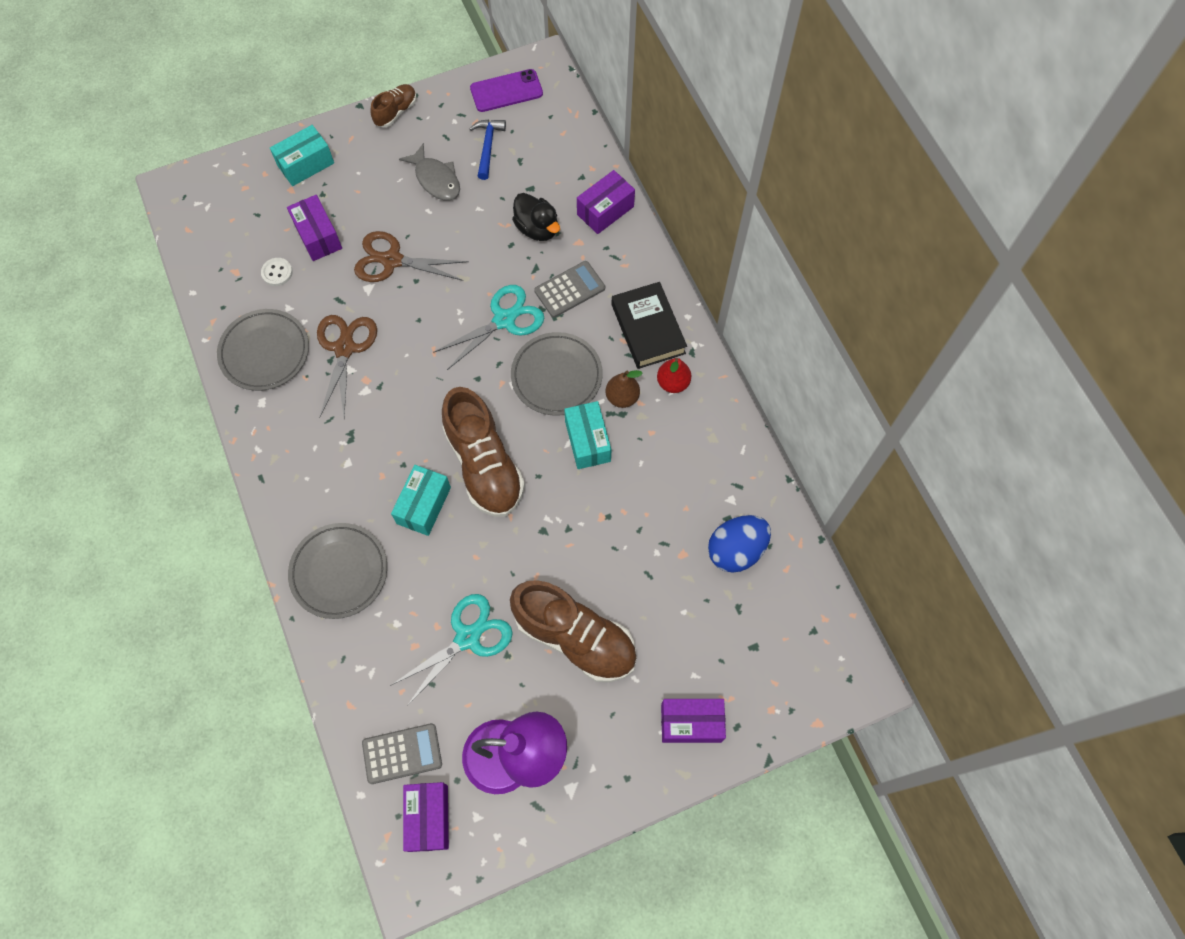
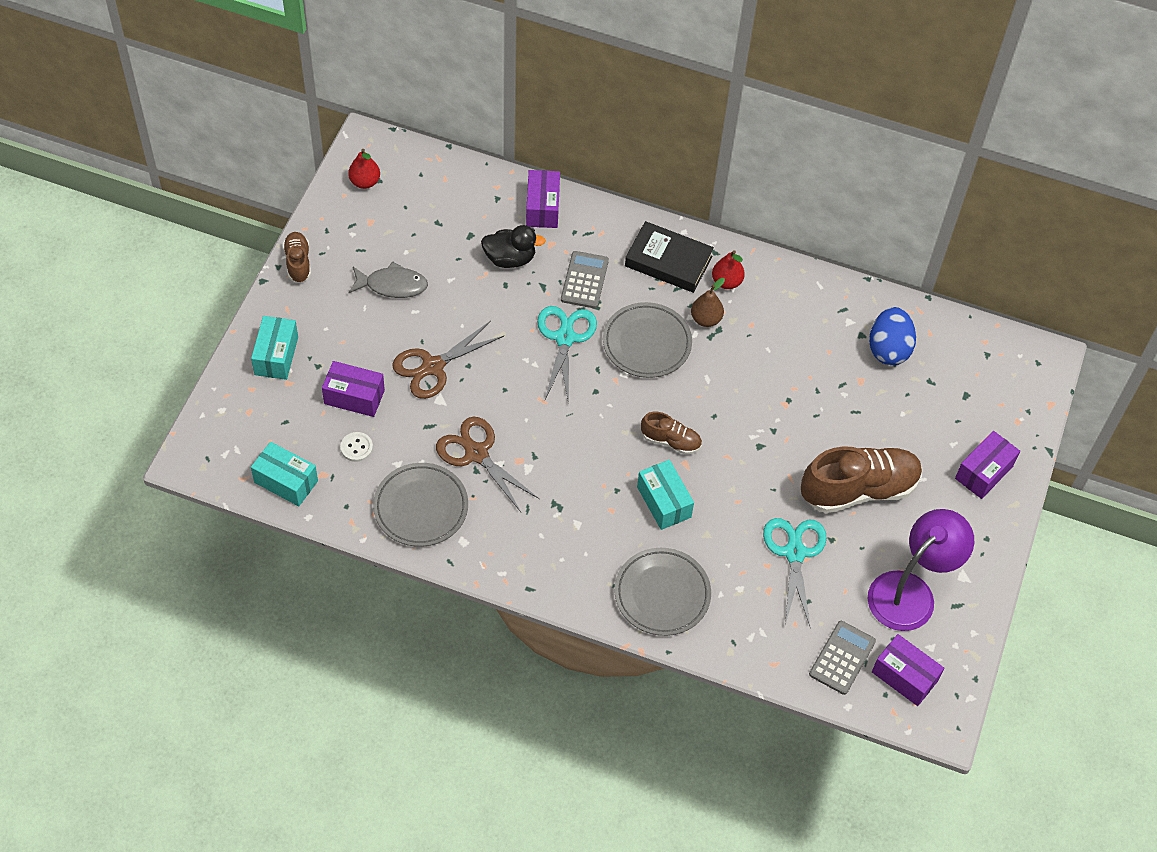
camera: 50 degrees left, 10 degrees down
brown shoe [442,387,525,517] -> brown shoe [641,412,702,455], size x0.50
blue hammer [469,119,506,180] -> none
purple phone [470,69,543,112] -> red pear [348,149,380,189]
turquoise box [564,401,612,469] -> turquoise box moved to [251,442,318,506]

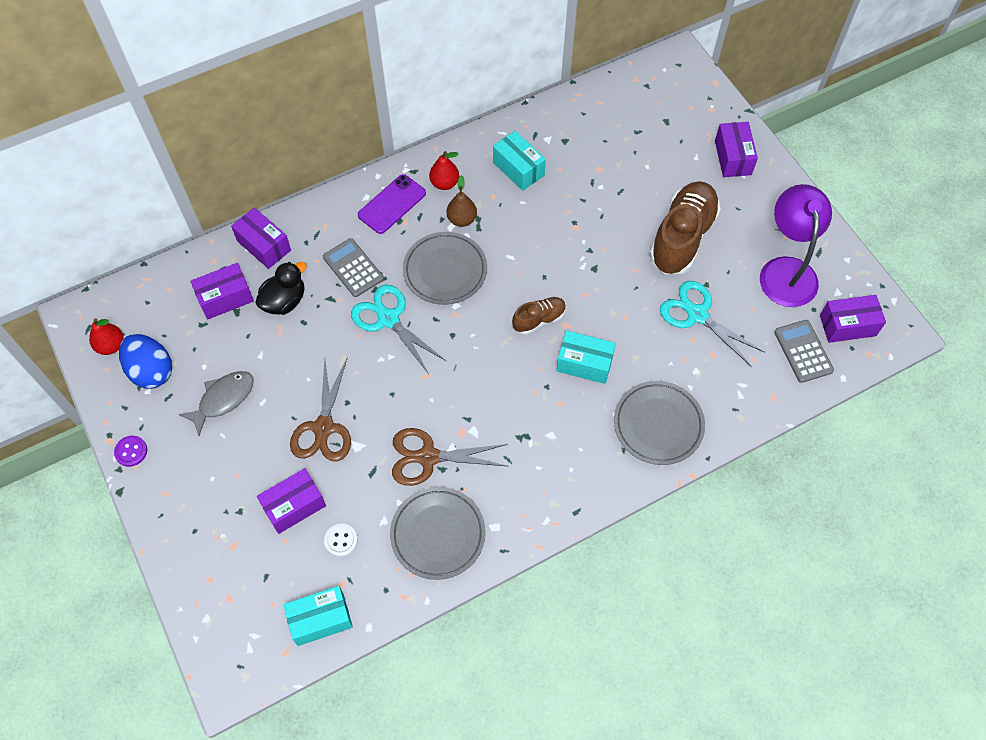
camera: 45 degrees left, 5 degrees up
turquoise box [251,316,298,380] -> turquoise box moved to [493,131,546,191]
brown shoe [283,232,311,283] -> purple button [114,436,147,467]
black book [625,221,714,293] -> purple phone [358,174,426,234]
blue egg [869,307,916,365] -> blue egg moved to [119,334,172,389]
none -> purple box [190,263,254,319]

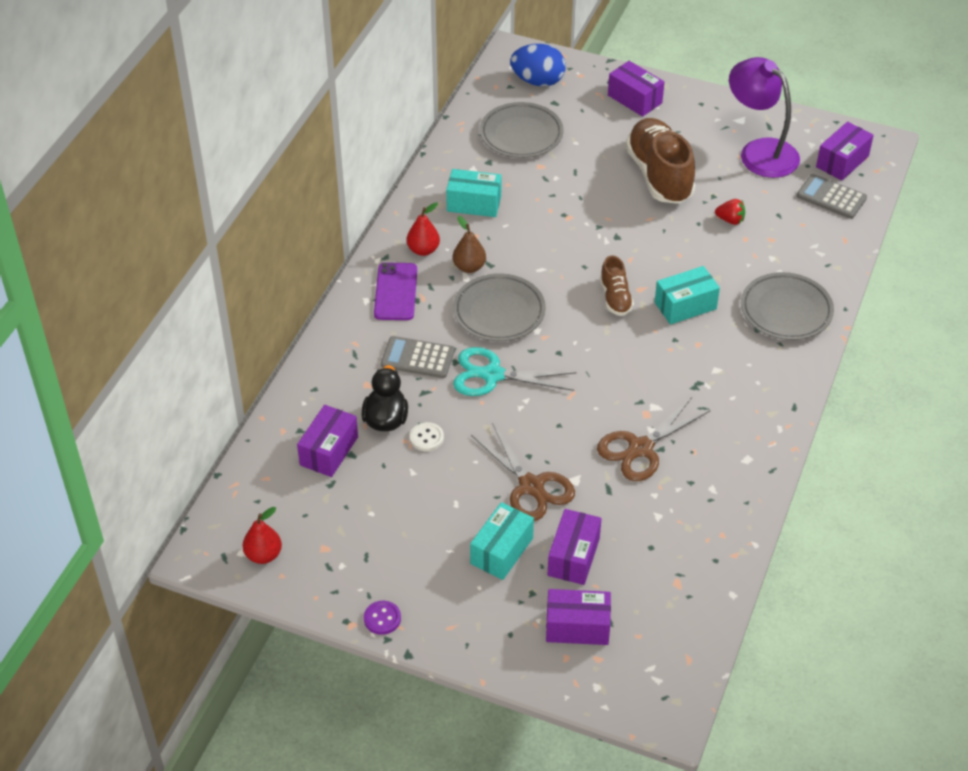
camera: 40 degrees left, 15 degrees down
blue egg [119,334,172,389] -> blue egg moved to [510,44,566,87]
grey fish [179,371,253,436] -> none
purple box [231,208,291,269] -> purple box moved to [546,589,611,645]
turquoise box [283,586,353,646] -> turquoise box moved to [470,502,534,580]
white button [324,523,358,557] -> white button moved to [410,422,444,451]
grey plate [390,487,486,580] -> grey plate moved to [480,102,563,158]
brown shoe [512,297,566,335] -> brown shoe turned 150 degrees clockwise [600,256,634,316]
turquoise scissors [660,281,765,367] -> red strawberry [715,199,745,225]

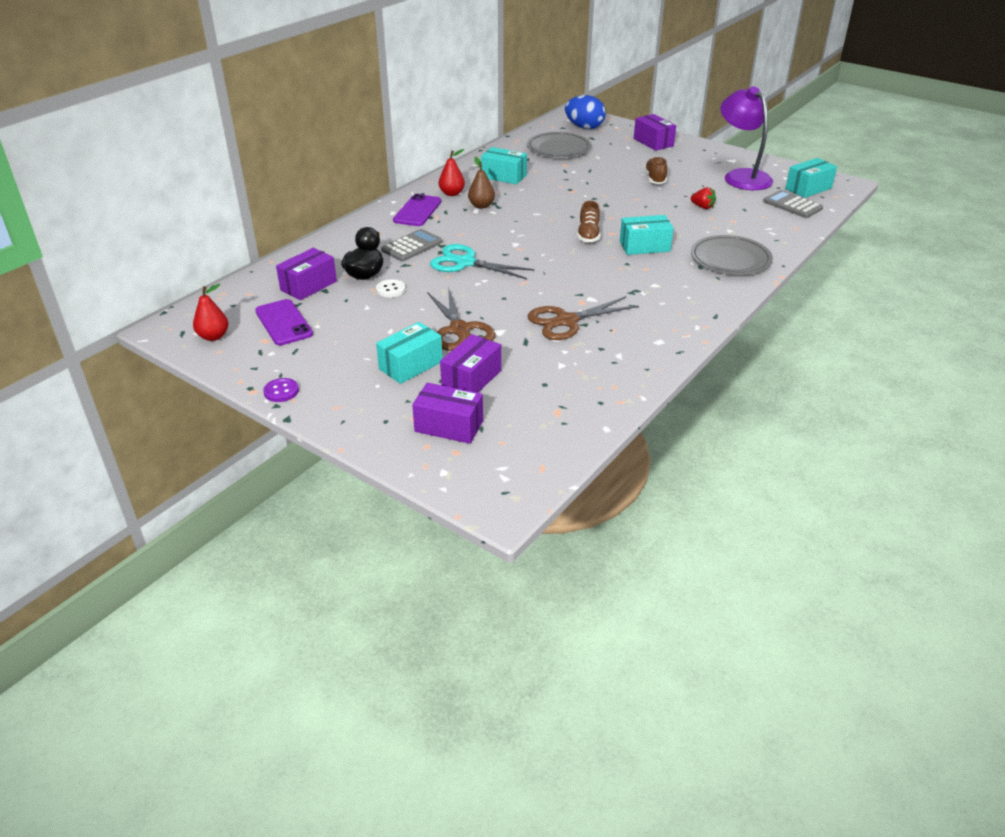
camera: 15 degrees right, 10 degrees down
grey calculator [381,336,455,378] -> grey calculator turned 105 degrees clockwise [381,229,443,261]
grey plate [453,273,546,341] -> none
brown shoe [625,118,695,204] -> brown shoe [644,156,667,184], size x0.50
purple box [816,121,874,181] -> turquoise box [785,158,837,198]
none -> purple phone [255,299,313,345]

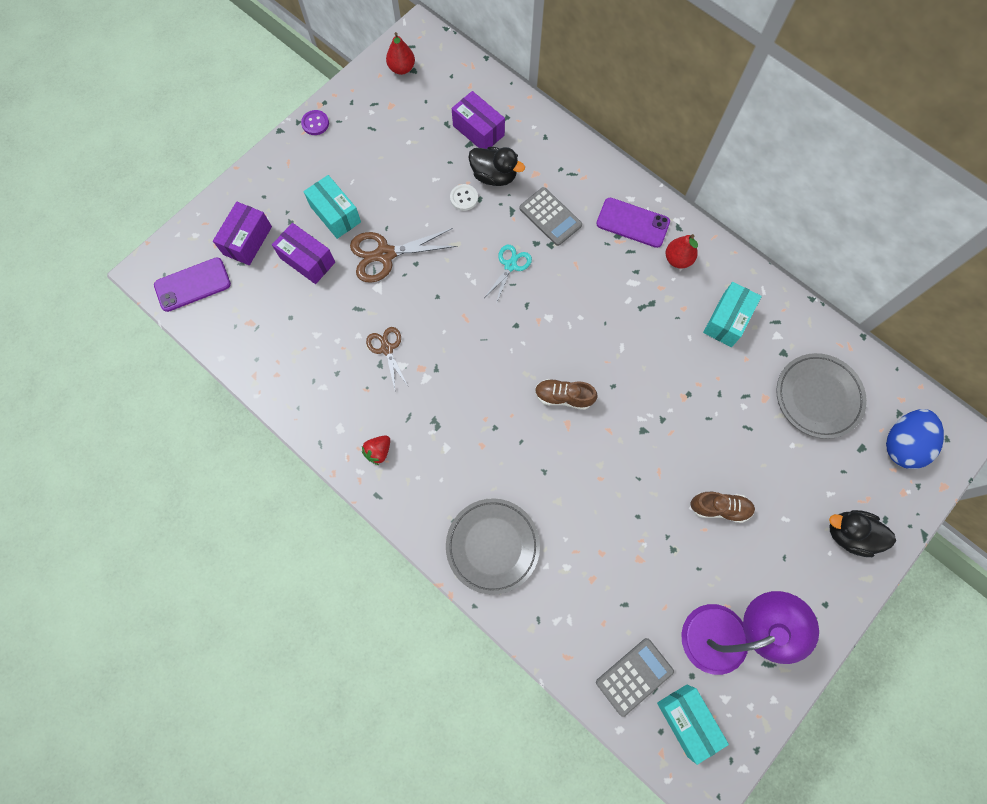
camera: 95 degrees right, 35 degrees up
purple phone [255,299,313,345] -> purple phone moved to [154,257,231,312]
turquoise scissors [430,244,535,279] -> turquoise scissors [484,245,532,304], size x0.61
brown pear [468,157,495,209] -> none
brown scissors [528,296,638,340] -> brown scissors [366,327,408,389], size x0.61
turquoise box [620,215,674,255] -> none
purple box [634,114,676,151] -> black duck [829,510,896,557]
red strawberry [691,187,716,209] -> red strawberry moved to [362,435,390,465]

